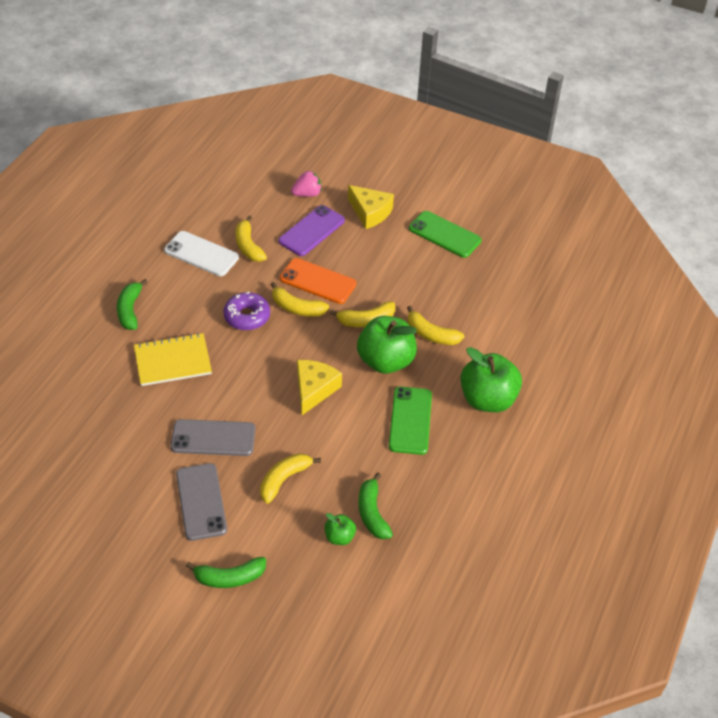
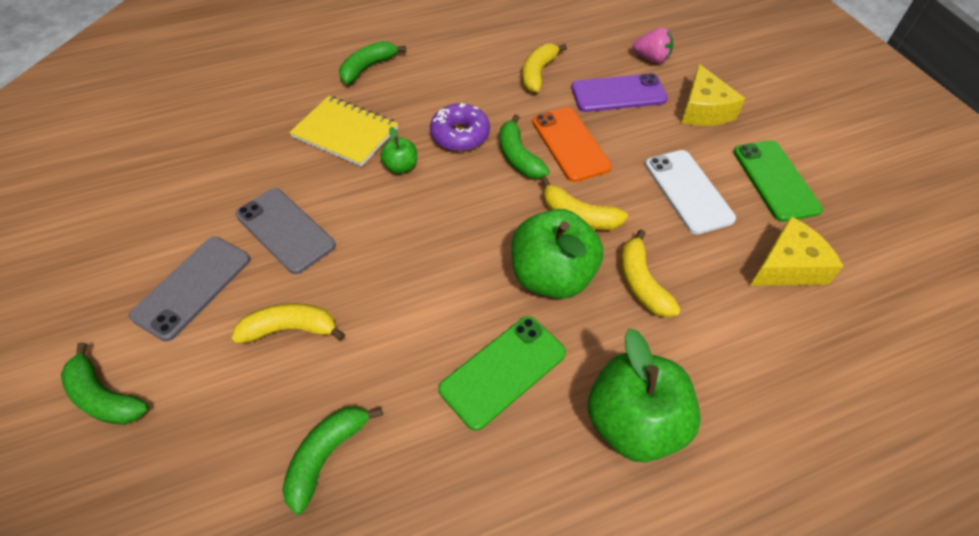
camera: 45 degrees right, 5 degrees up
white phone [164,231,239,276] -> white phone moved to [645,150,736,234]
yellow banana [271,282,329,317] -> green banana [500,114,549,179]
yellow cheese [297,360,342,415] -> yellow cheese moved to [750,216,844,286]
green apple [325,513,356,545] -> green apple moved to [380,127,417,174]

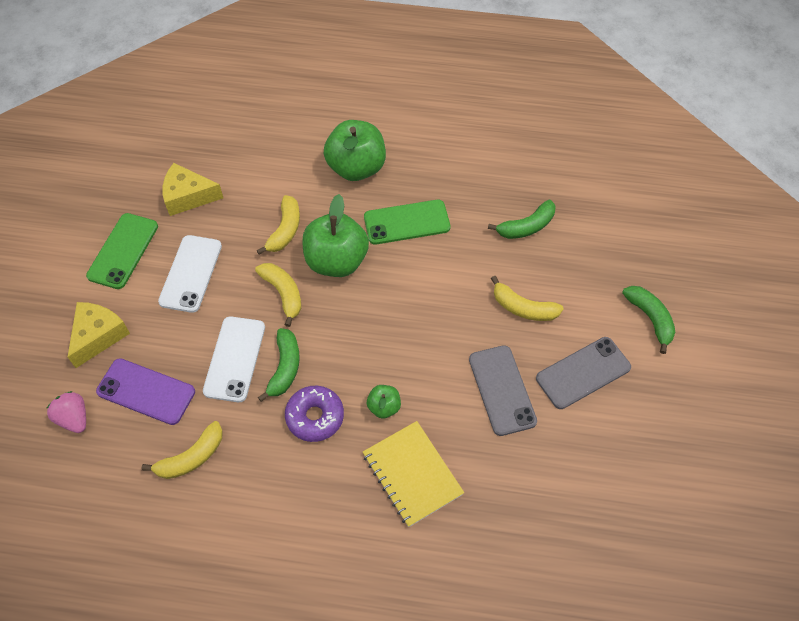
camera: 150 degrees left, 5 degrees up
green banana [339,41,406,84] -> none
orange phone [532,107,612,182] -> white phone [203,316,265,402]

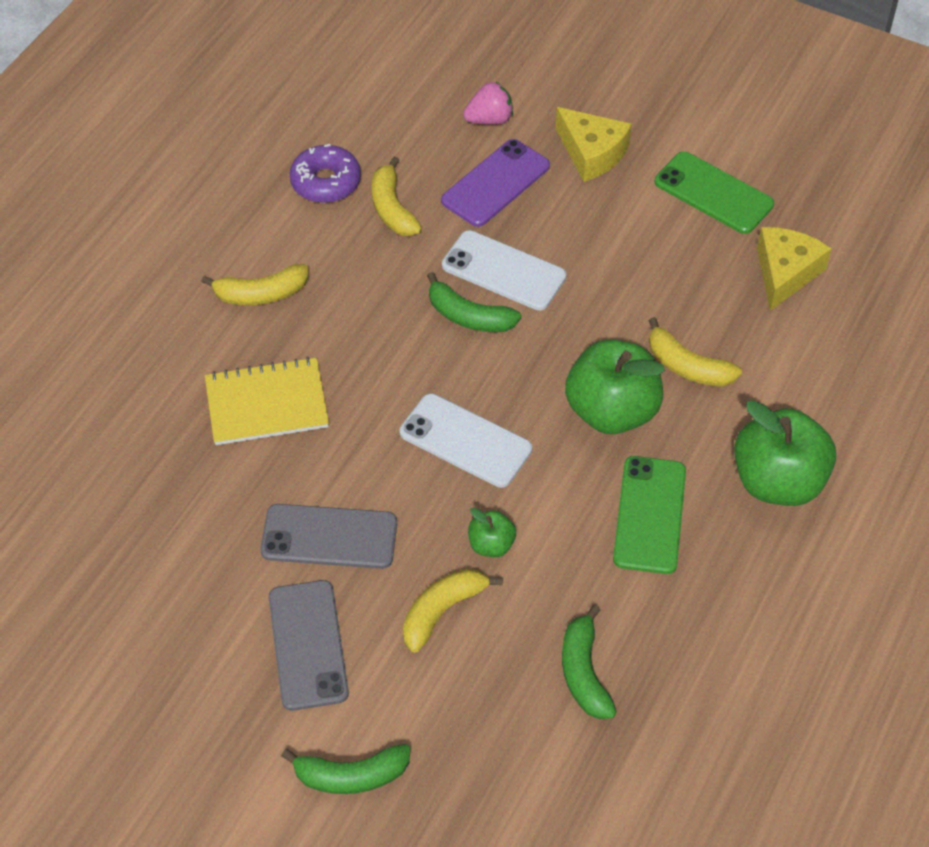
camera: 110 degrees right, 5 degrees down
white phone [158,235,222,313] -> white phone moved to [399,393,532,488]
yellow banana [255,263,301,327] -> yellow banana moved to [201,264,309,305]
purple donut [285,386,344,442] -> purple donut moved to [290,144,361,203]
green apple [367,385,401,419] -> green apple moved to [468,508,516,557]

